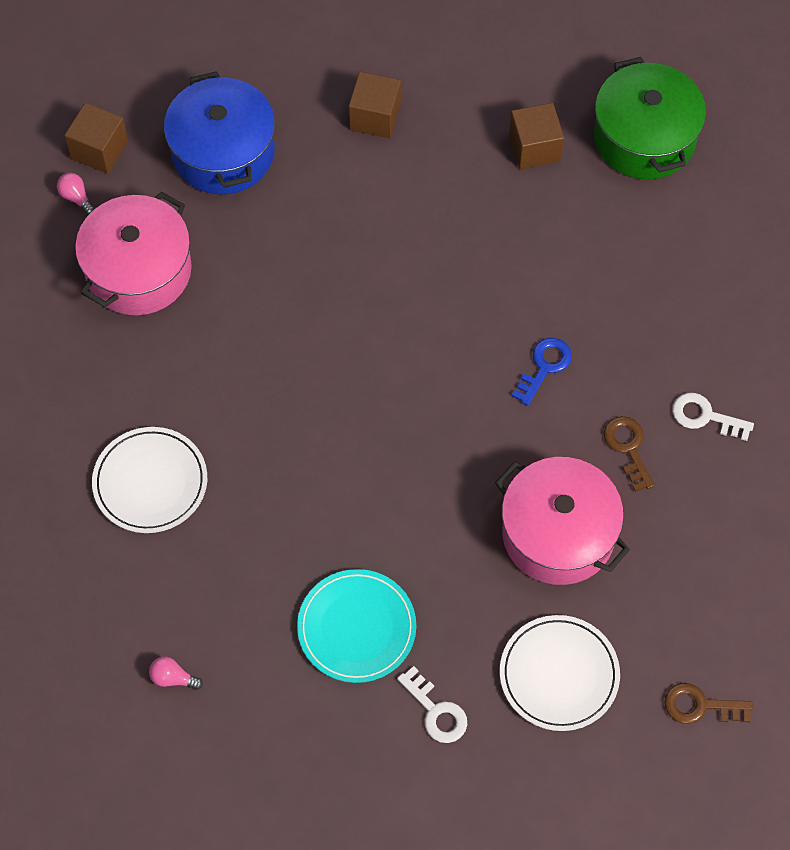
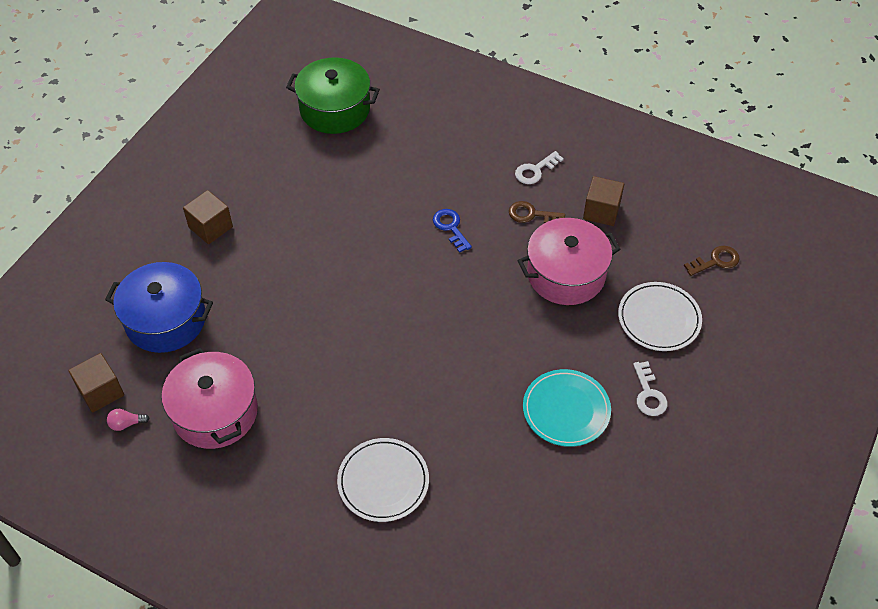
camera: 60 degrees left, 10 degrees down
pink light bulb [149,656,203,690] -> none
white key [397,666,467,743] -> white key turned 90 degrees clockwise [633,361,667,416]
brown cube [509,103,564,169] -> brown cube moved to [583,176,624,226]
brown key [664,683,753,724] -> brown key turned 150 degrees counterclockwise [684,246,740,276]

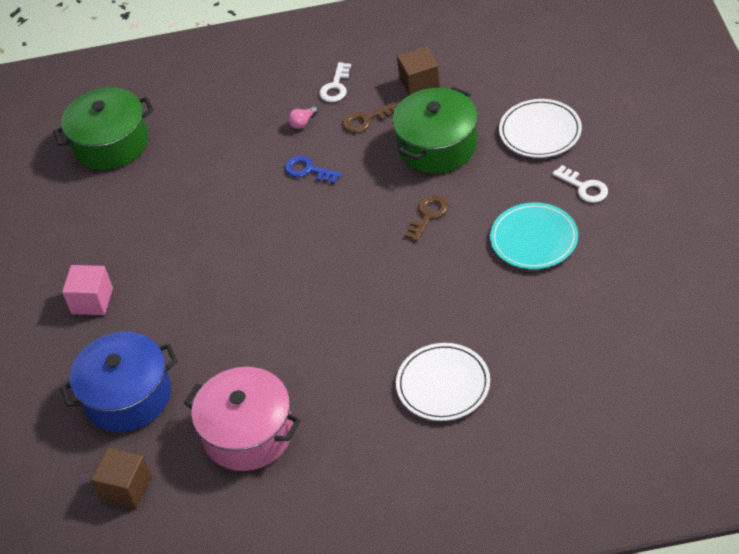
camera: 30 degrees left, 5 degrees down
pink light bulb [107,409,150,431] -> pink light bulb moved to [288,106,318,129]
brown cube [183,190,233,244] -> pink cube [62,265,113,315]
pink pot [517,218,621,305] -> green pot [392,87,478,173]
brown key [684,246,740,276] -> brown key moved to [404,196,448,241]

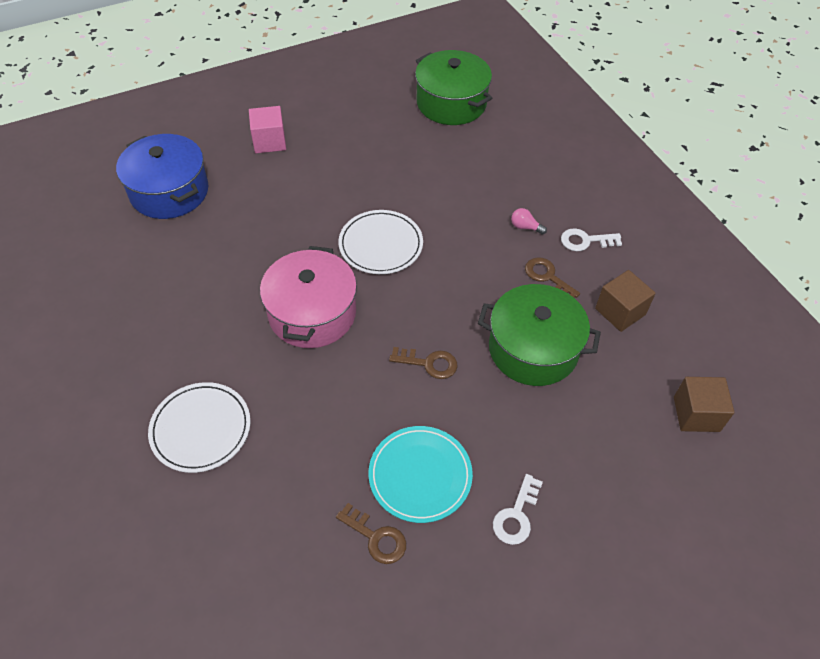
camera: 65 degrees right, 5 degrees up
brown cube [92,448,151,509] -> brown cube moved to [674,377,734,432]
pink pot [184,367,301,471] -> pink pot moved to [260,246,357,348]
blue key [285,156,341,184] -> none
white plate [499,99,582,158] -> white plate moved to [338,210,423,274]
none -> brown key [336,503,406,564]

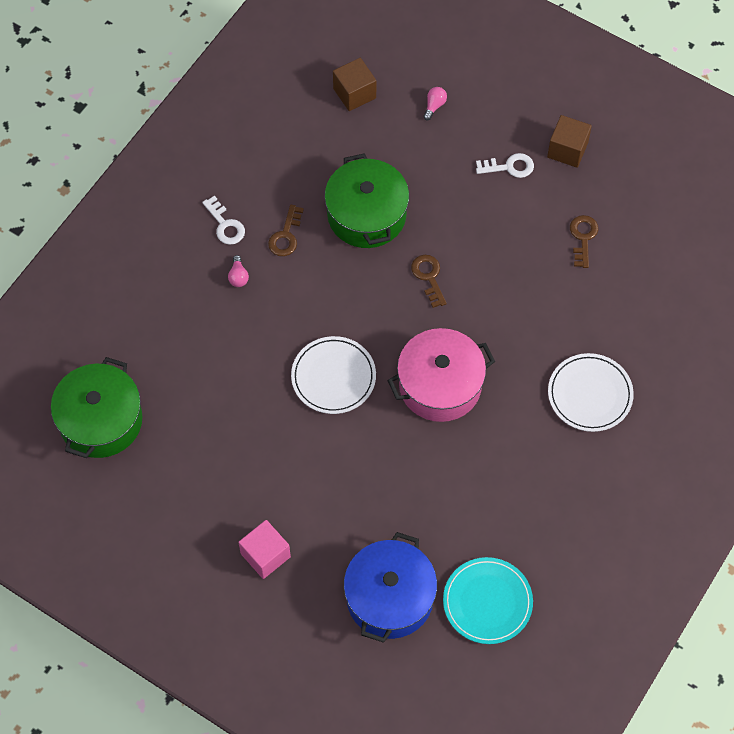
camera: 120 degrees left, 10 degrees up
turquoise plate [368,426,473,523] -> turquoise plate moved to [443,557,533,644]
brown cube [595,270,656,332] -> brown cube moved to [547,115,592,168]
none -> pink light bulb [423,87,447,120]

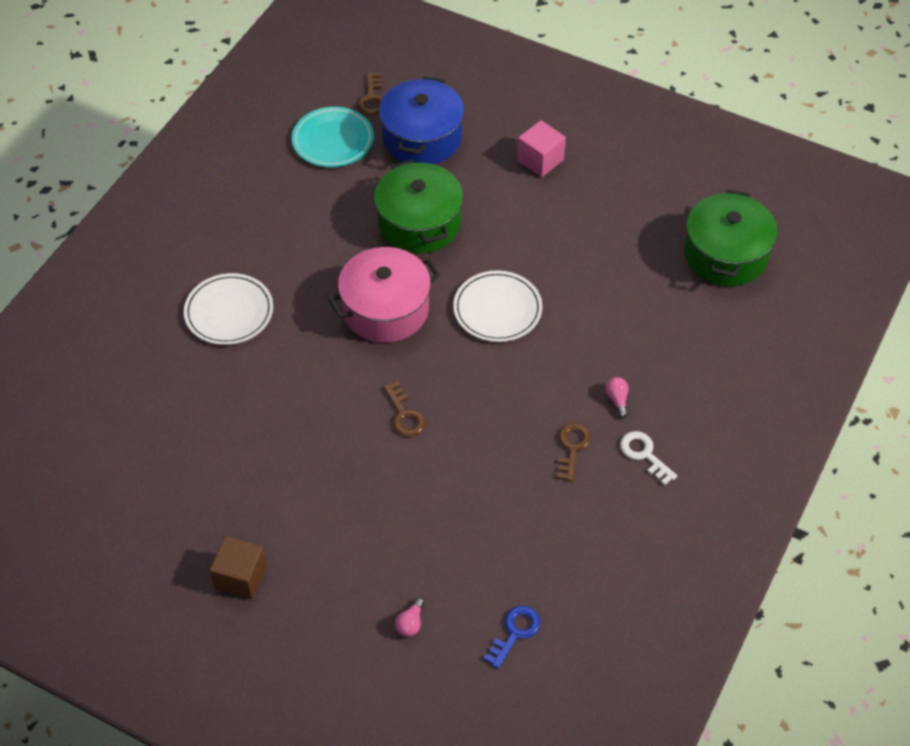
camera: 175 degrees right, 10 degrees down
green pot [324,153,409,248] -> green pot moved to [374,160,463,254]
brown cube [333,58,376,111] -> blue key [484,606,541,669]
white key [476,153,534,178] -> none
brown key [570,215,598,268] -> brown key moved to [357,72,383,115]

